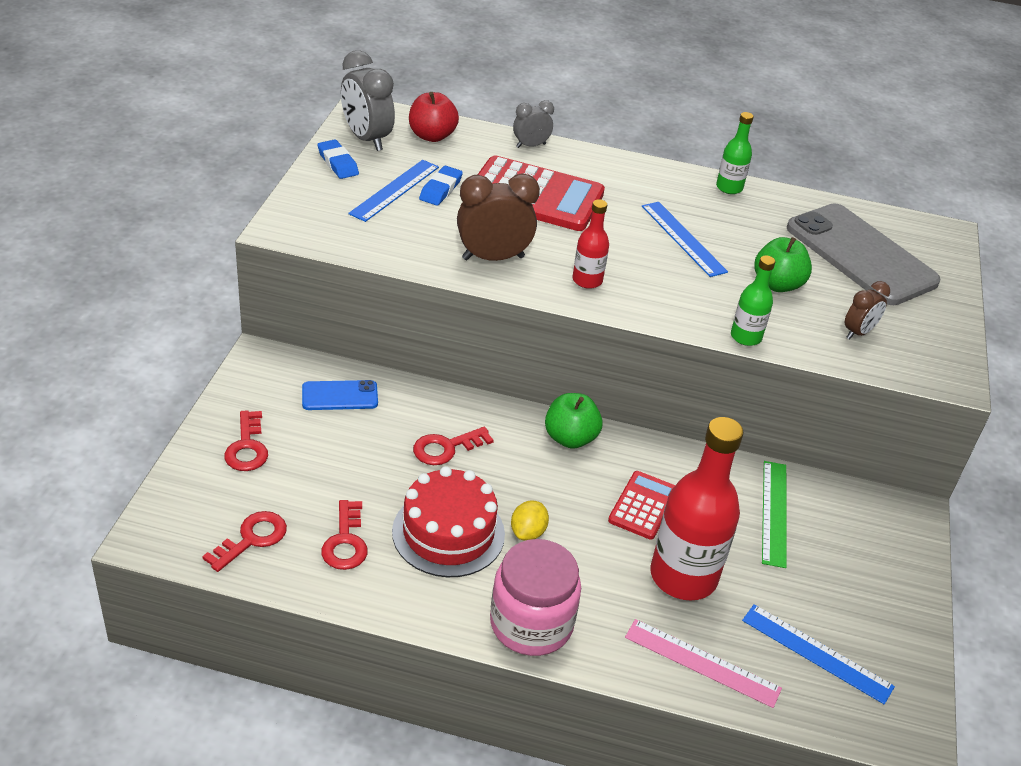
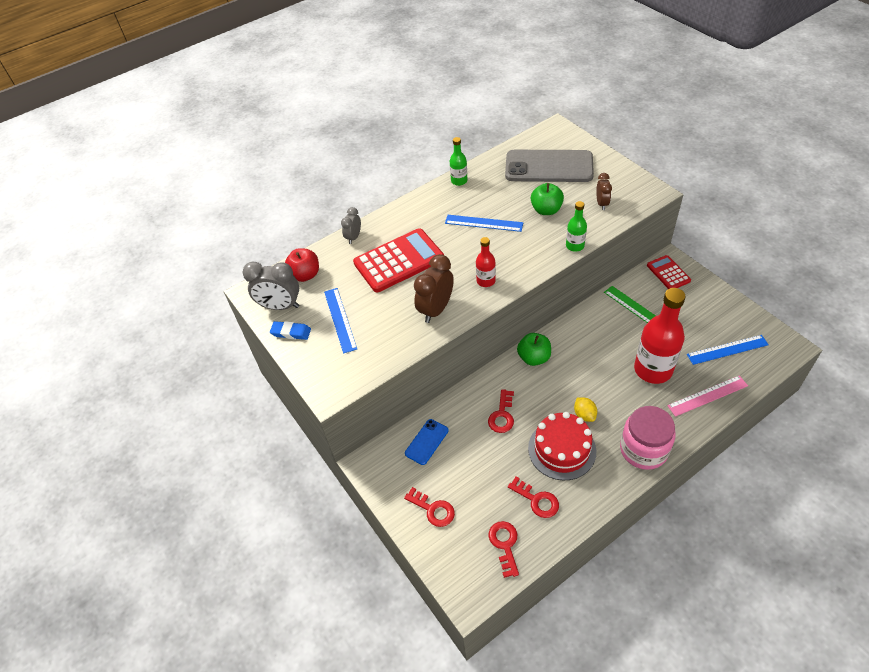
camera: 40 degrees left, 10 degrees up
blue eraser [419,166,463,206] -> none
red calculator [608,471,675,540] -> red calculator moved to [647,255,691,289]

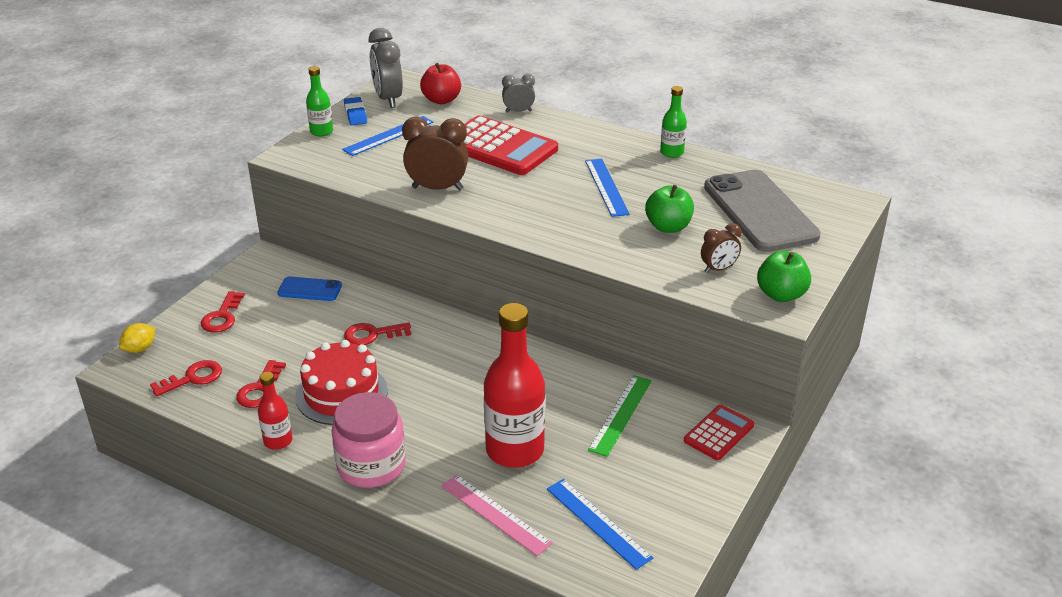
camera: 60 degrees right, 15 degrees down
red bottle [476,237,496,287] -> red bottle moved to [258,372,292,450]
green apple [517,333,551,366] -> green apple moved to [757,251,811,302]
green bottle [566,201,587,252] -> green bottle moved to [306,66,333,137]
yellow lemon [574,397,597,422] -> yellow lemon moved to [119,323,155,353]

